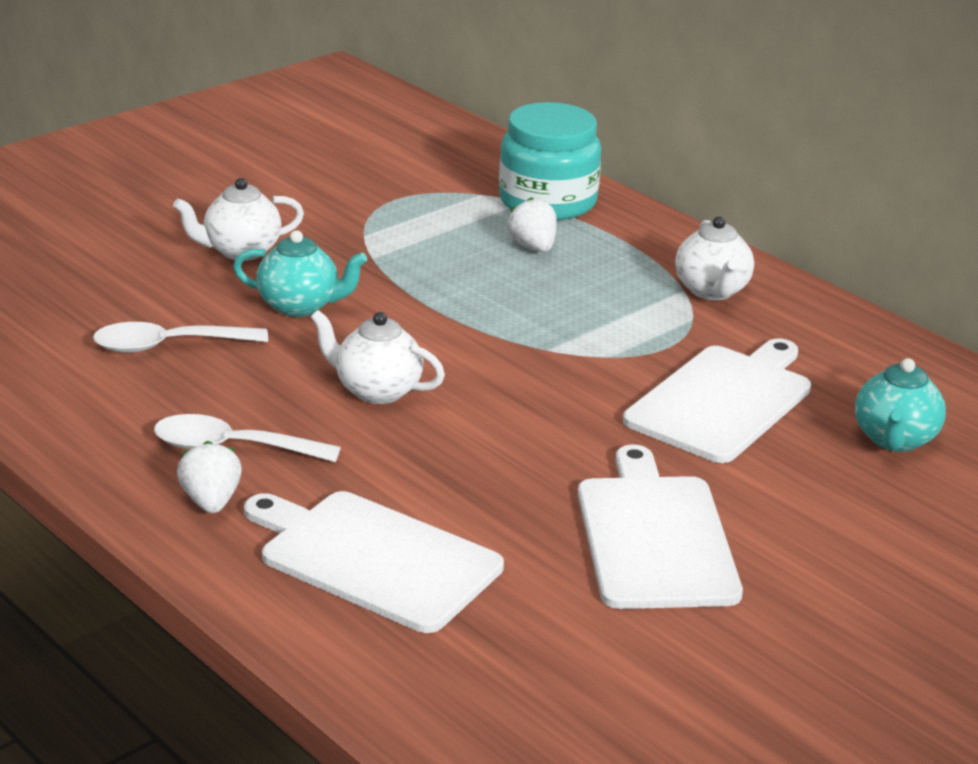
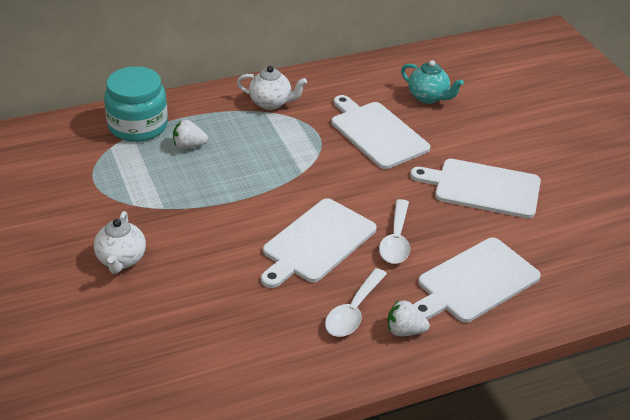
camera: 70 degrees left, 10 degrees up
white spoon [93,322,268,353] -> white spoon moved to [379,199,410,264]
turquoise teapot [233,230,367,317] -> none
white teapot [311,310,445,404] -> white cutting board [261,198,377,288]

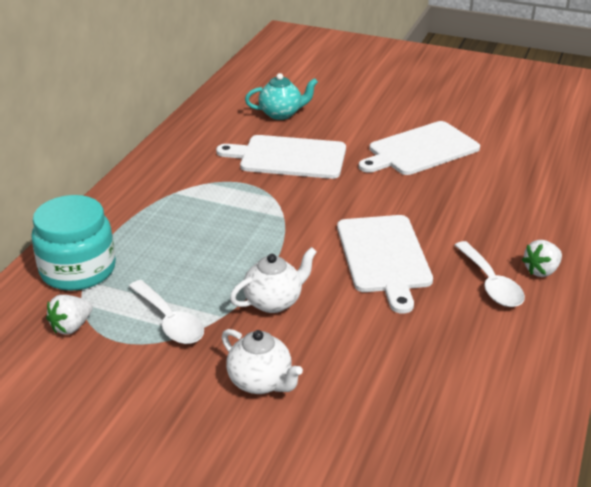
camera: 45 degrees left, 5 degrees down
white strawberry [173,120,208,149] -> white strawberry moved to [46,295,93,335]
white teapot [237,66,307,110] -> white teapot moved to [230,247,317,313]
white spoon [379,199,410,264] -> white spoon moved to [129,280,204,344]
white cutting board [413,238,541,323] -> none

